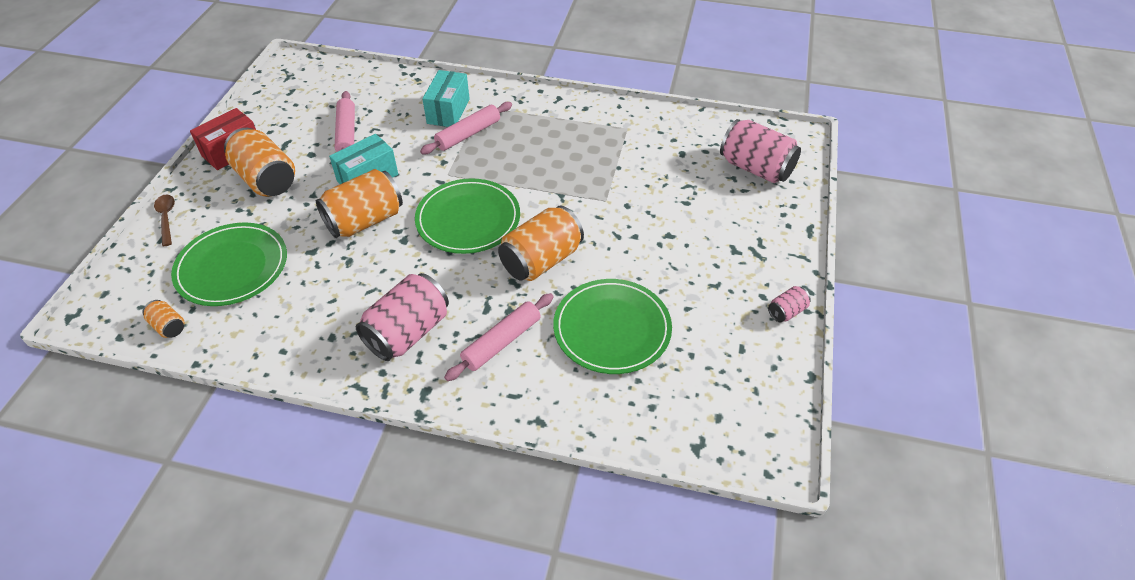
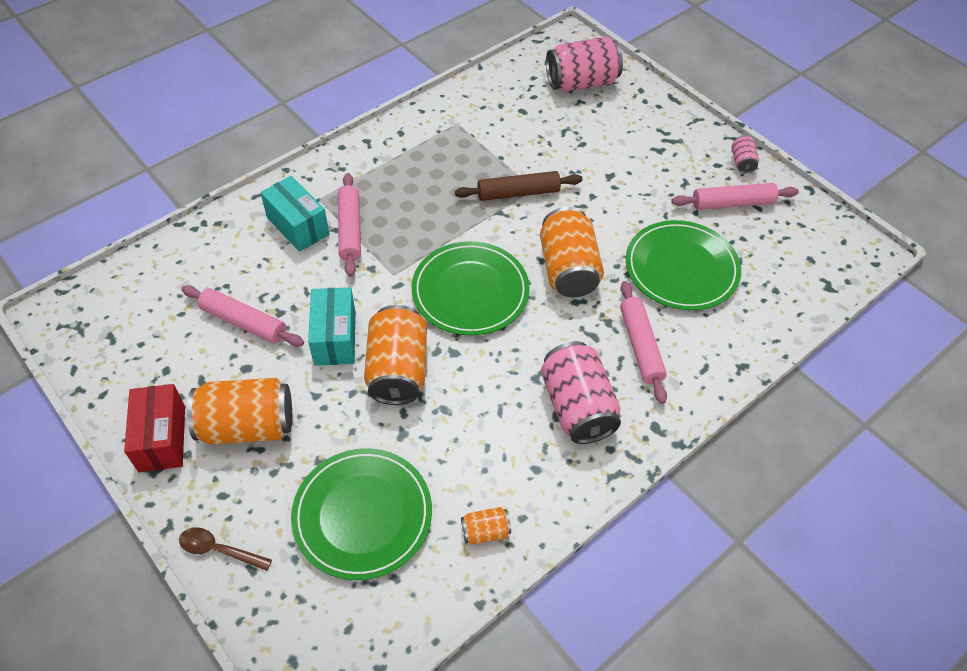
camera: 55 degrees left, 5 degrees up
orange can [143,300,184,338] -> orange can moved to [461,507,511,545]
none -> brown rolling pin [455,171,583,201]
none -> pink rolling pin [671,183,799,210]

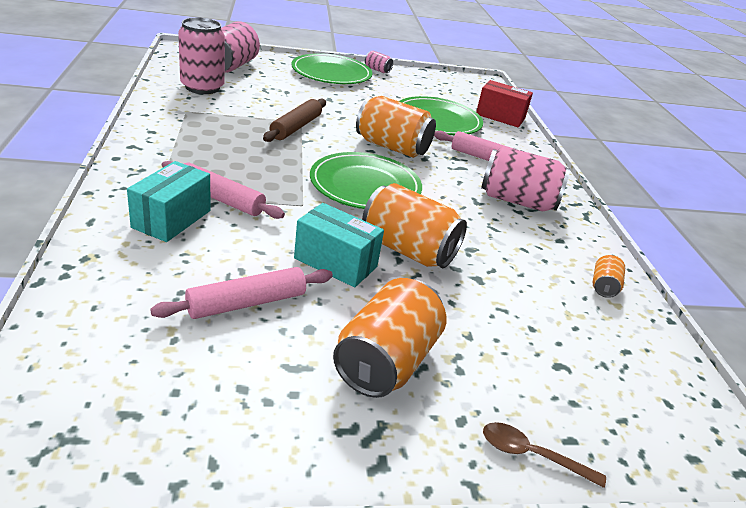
camera: 60 degrees left, 20 degrees down
red box [124,384,185,472] -> red box moved to [476,80,533,127]
brown spoon [179,527,272,571] -> brown spoon turned 60 degrees clockwise [483,422,606,488]
turquoise box [260,176,329,252] -> turquoise box turned 60 degrees counterclockwise [127,161,211,242]
green plate [291,448,432,580] -> green plate moved to [291,53,373,84]
pink rolling pin [671,183,799,210] -> none
none -> pink can [178,17,225,94]

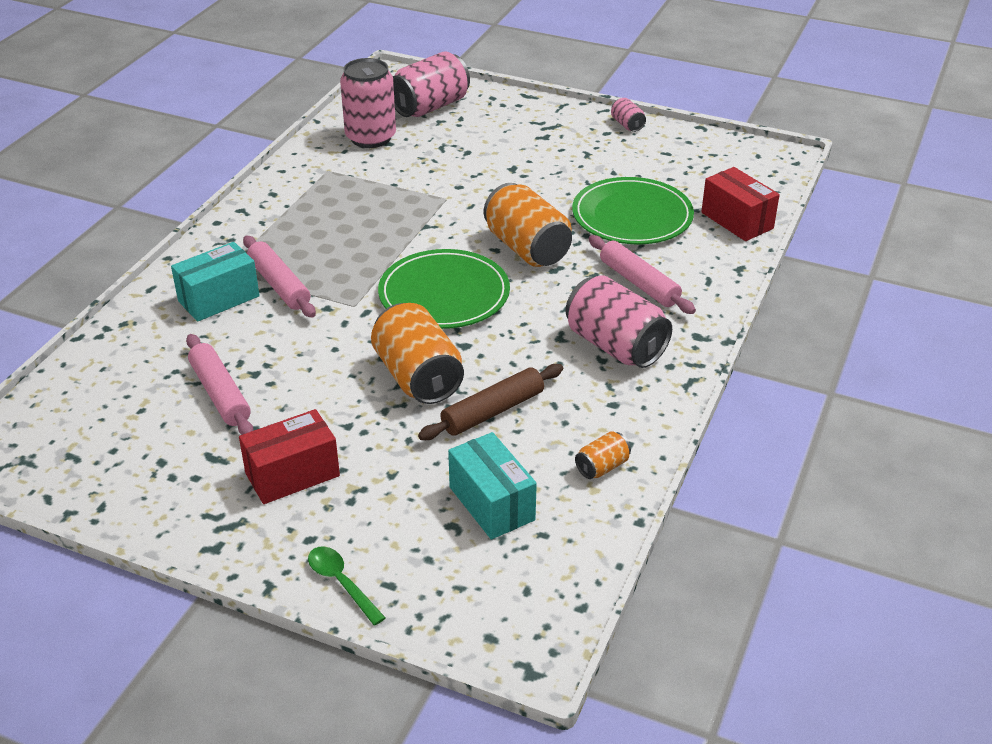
camera: 35 degrees right, 5 degrees up
pink rolling pin [150,267,333,319] -> pink rolling pin turned 60 degrees clockwise [186,334,254,435]
brown rolling pin [263,99,326,142] -> brown rolling pin moved to [418,364,563,440]
green plate [291,53,373,84] -> none
turquoise box [294,203,384,287] -> turquoise box moved to [448,432,537,540]
orange can [333,278,446,398] -> red box [239,409,340,504]
brown spoon [483,422,606,488] -> green spoon [308,546,386,626]

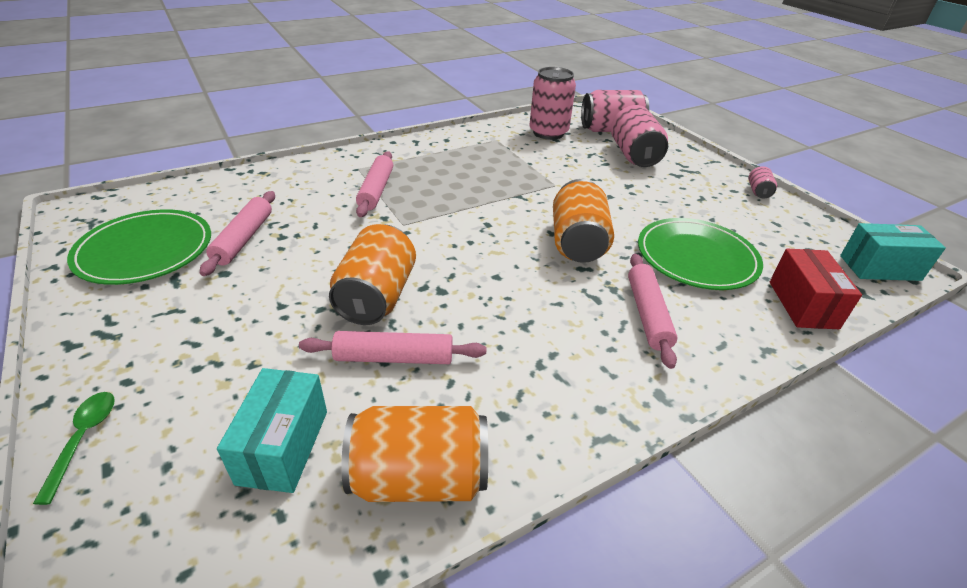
camera: 35 degrees right, 0 degrees up
turquoise box [171,242,260,322] -> turquoise box moved to [840,223,946,281]
red box [239,409,340,504] -> none
green plate [378,249,510,329] -> green plate moved to [67,209,211,285]
brown rolling pin [418,364,563,440] -> pink rolling pin [299,331,486,364]
pink can [565,275,672,368] -> pink can moved to [611,105,668,167]
orange can [575,431,631,479] -> orange can [341,406,488,502], size x2.12

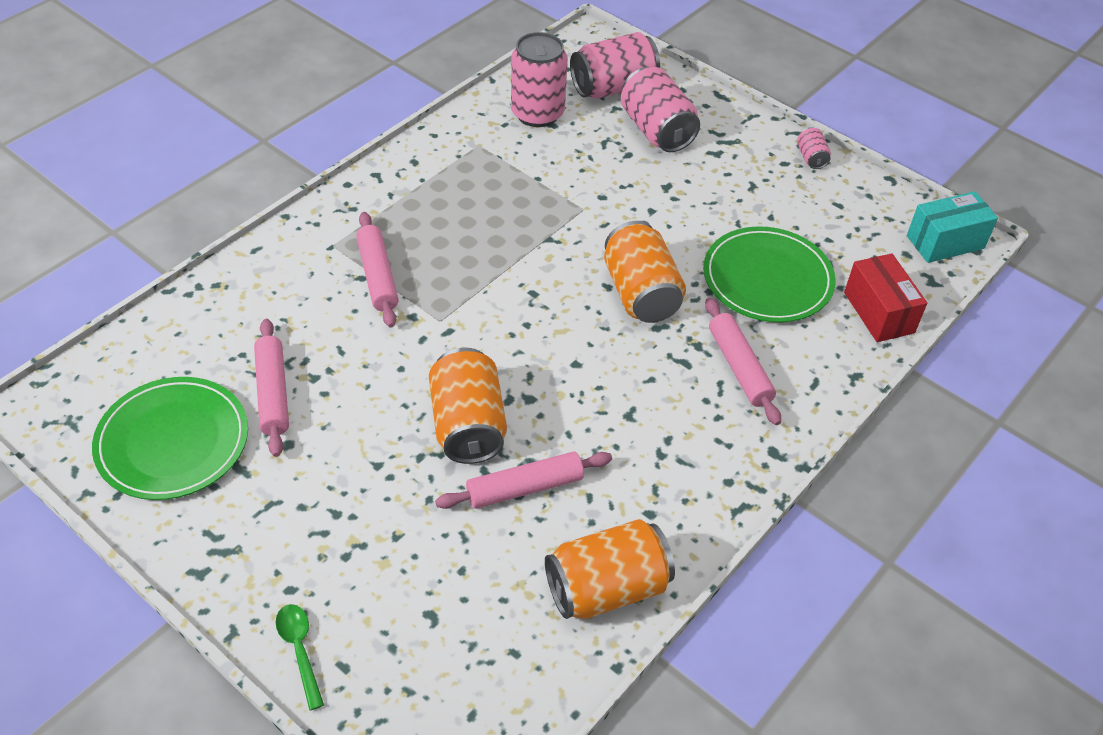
camera: 20 degrees left, 10 degrees up
turquoise box [217,368,327,493] -> none

